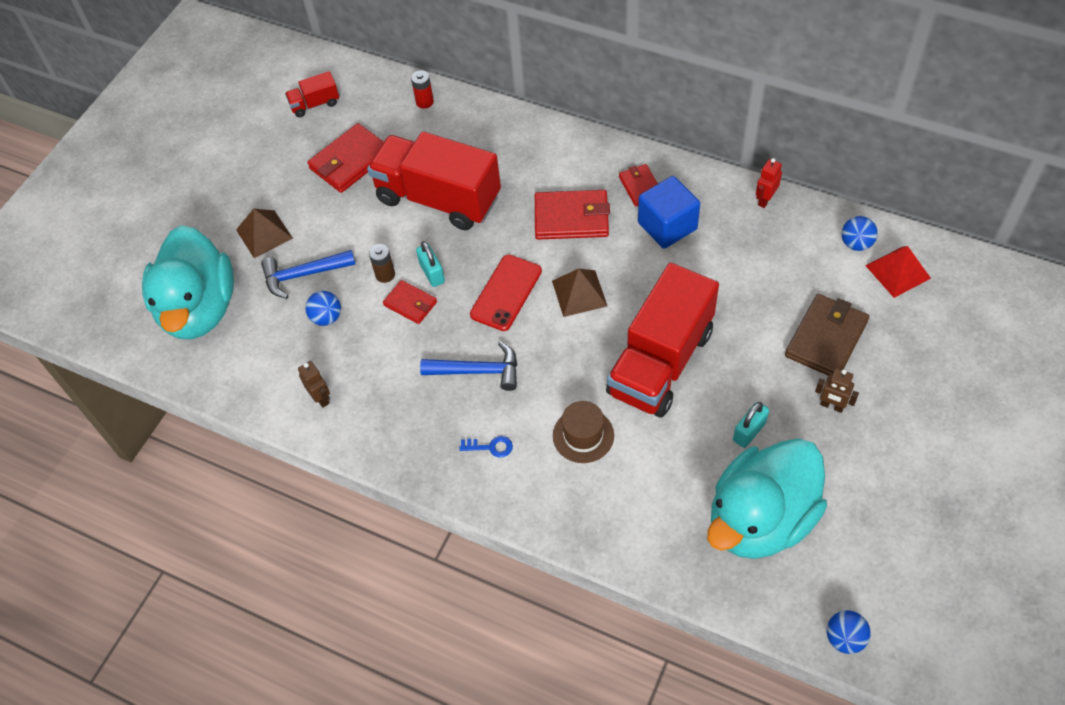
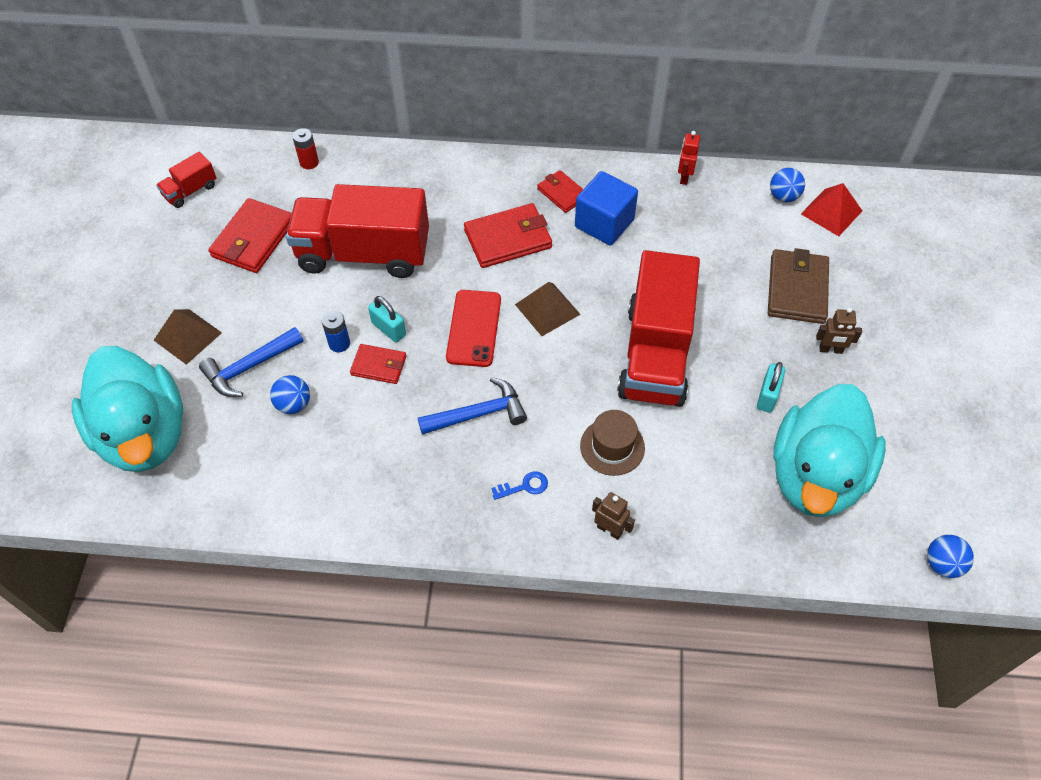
camera: 25 degrees left, 0 degrees up
brown robot [298,361,330,407] -> brown robot moved to [592,492,635,540]
brown battery [369,244,395,283] -> blue battery [322,311,350,352]

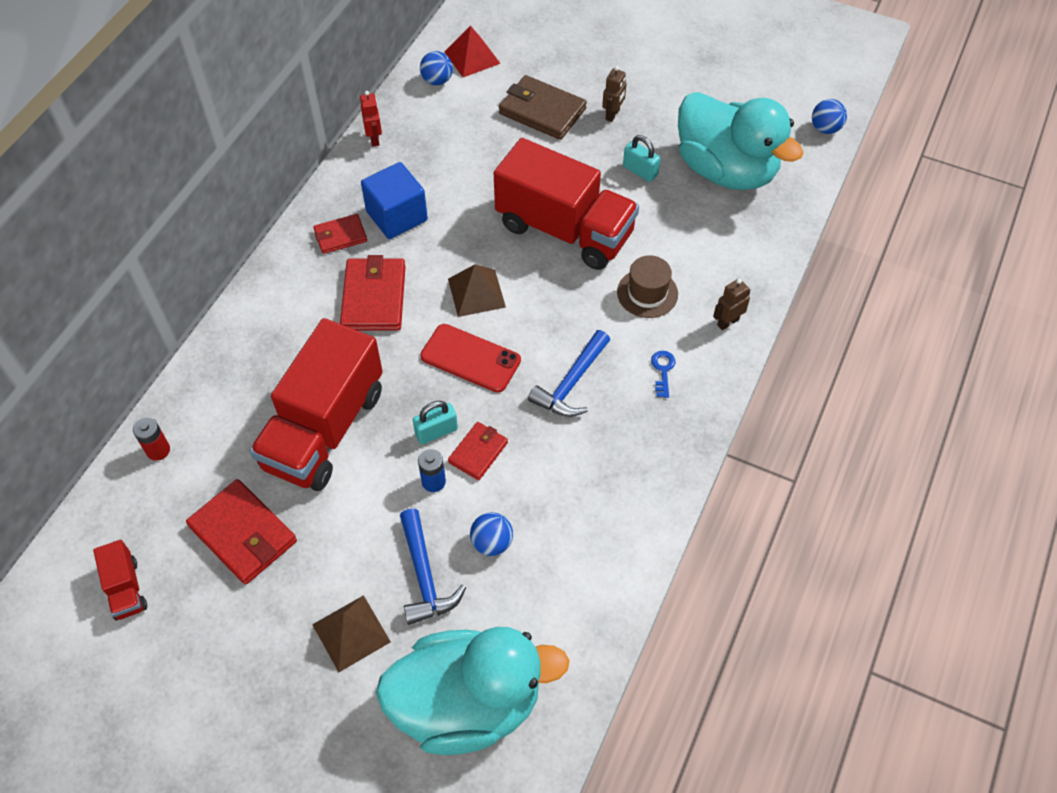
camera: 70 degrees left, 0 degrees up
blue hammer [418,377,527,435] -> blue hammer turned 150 degrees counterclockwise [528,330,610,417]
red robot [678,131,700,185] -> red robot turned 135 degrees counterclockwise [360,91,382,147]

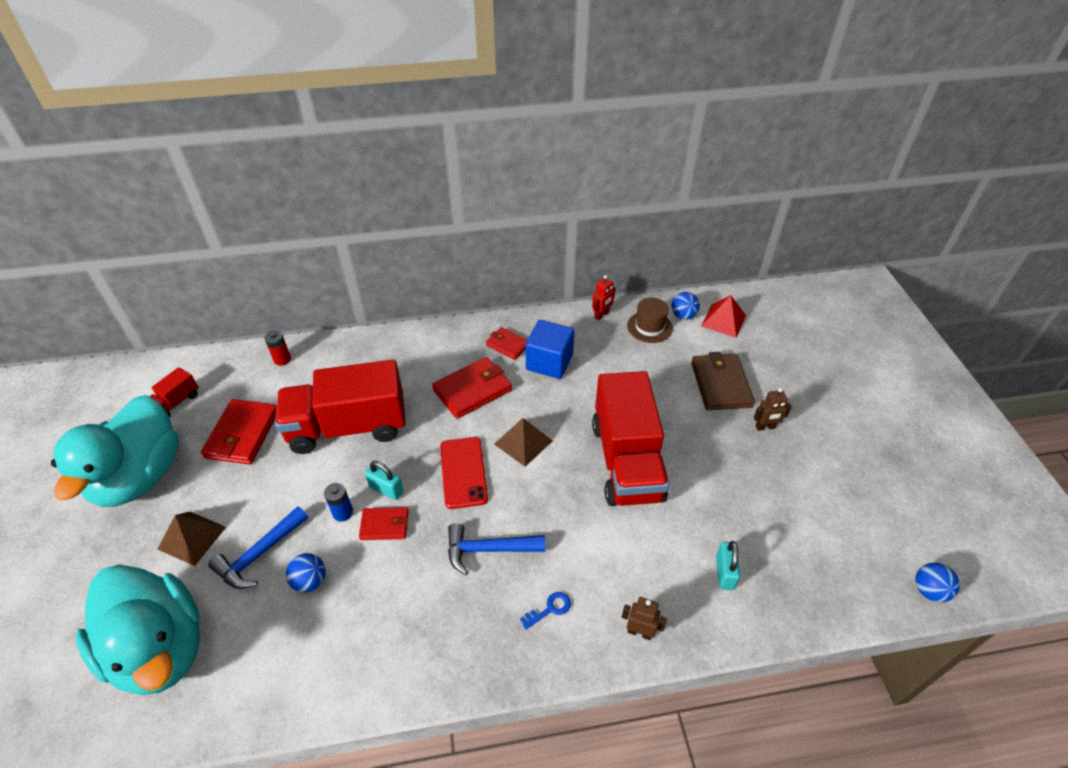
camera: 55 degrees right, 10 degrees down
brown hat [617,255,678,318] -> brown hat moved to [627,297,673,343]
turquoise padlock [623,135,660,182] -> turquoise padlock moved to [716,541,740,590]
turquoise duck [678,92,803,190] -> turquoise duck moved to [51,395,179,507]

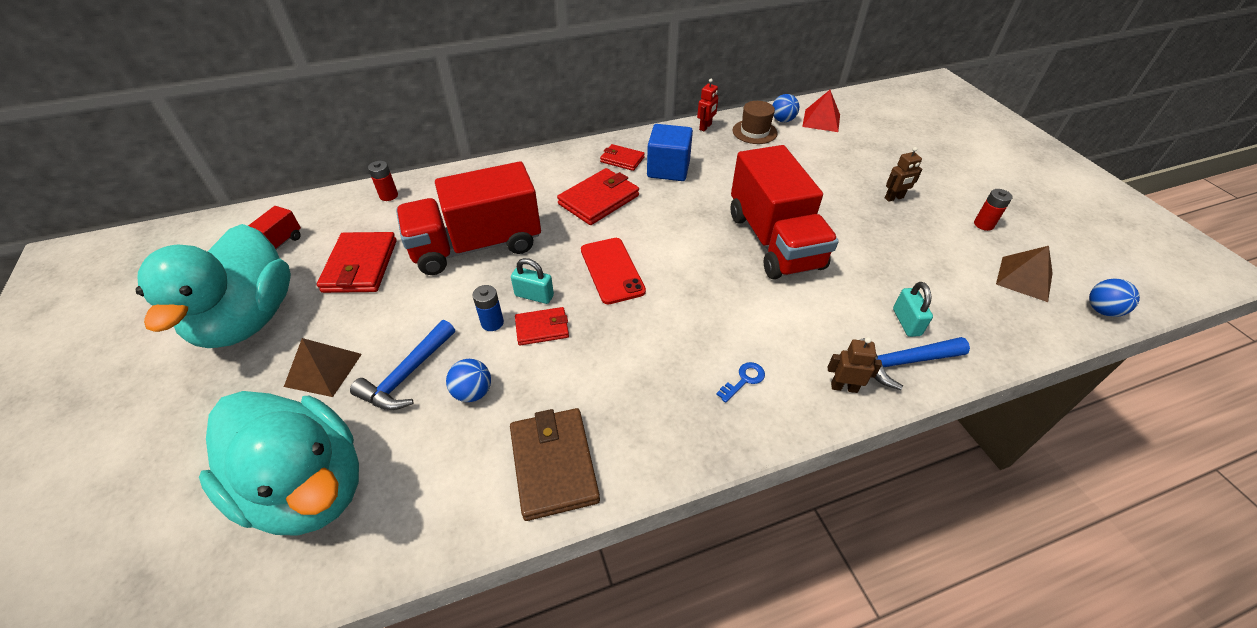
camera: 10 degrees left, 0 degrees up
blue hammer [448,523,545,575] -> blue hammer moved to [860,337,970,390]
brown pyramid [494,418,552,467] -> brown pyramid moved to [996,246,1053,302]
brown wallet [691,352,755,410] -> brown wallet moved to [510,408,600,521]
none -> red battery [974,189,1012,231]

